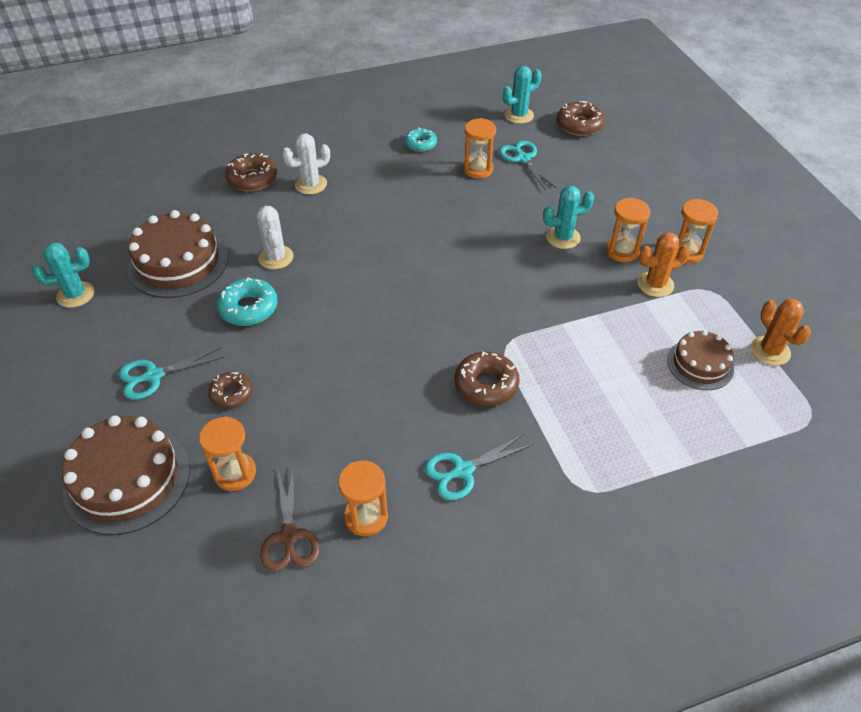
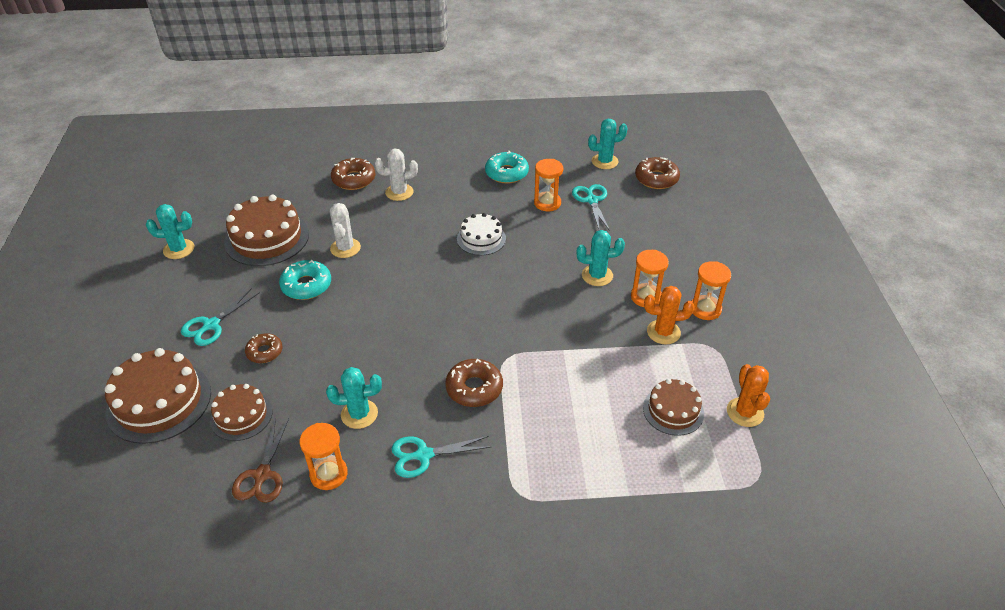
camera: 15 degrees right, 5 degrees down
turquoise scissors [119,347,225,400] -> turquoise scissors turned 45 degrees counterclockwise [181,288,260,346]
orange hourglass [199,416,256,491] -> brown cake [210,384,273,441]
turquoise donut [405,127,437,152] -> turquoise donut [485,151,529,184], size x1.51
none -> turquoise cactus [326,367,382,429]
none -> white cake [457,213,506,255]

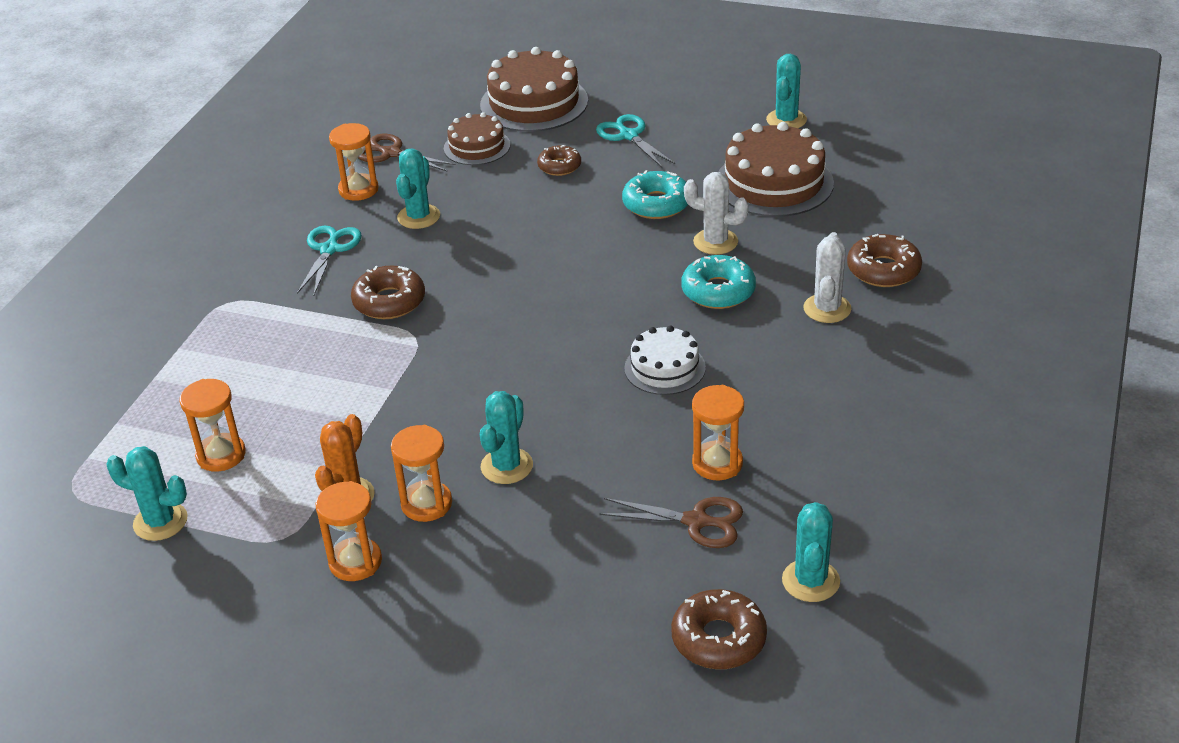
camera: 115 degrees right, 5 degrees down
turquoise donut [485,151,529,184] -> turquoise donut moved to [681,255,756,309]
turquoise scissors [572,184,610,231] -> brown scissors [600,497,743,548]
brown cake [643,379,704,436] -> orange hourglass [180,379,245,472]
orange cactus [727,364,770,427] -> turquoise cactus [106,446,188,541]

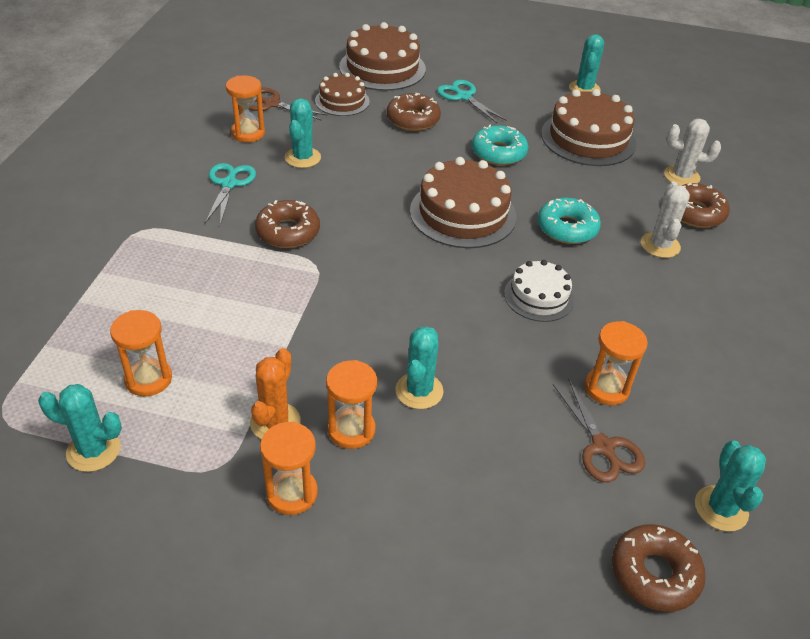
camera: 10 degrees left, 5 degrees up
brown donut [537,145,581,176] -> brown donut [387,93,441,131], size x1.51
brown scissors [600,497,743,548] -> brown scissors turned 60 degrees clockwise [553,379,645,482]
white cactus [684,172,749,255] -> white cactus moved to [664,119,721,186]
none -> brown cake [410,157,517,248]

